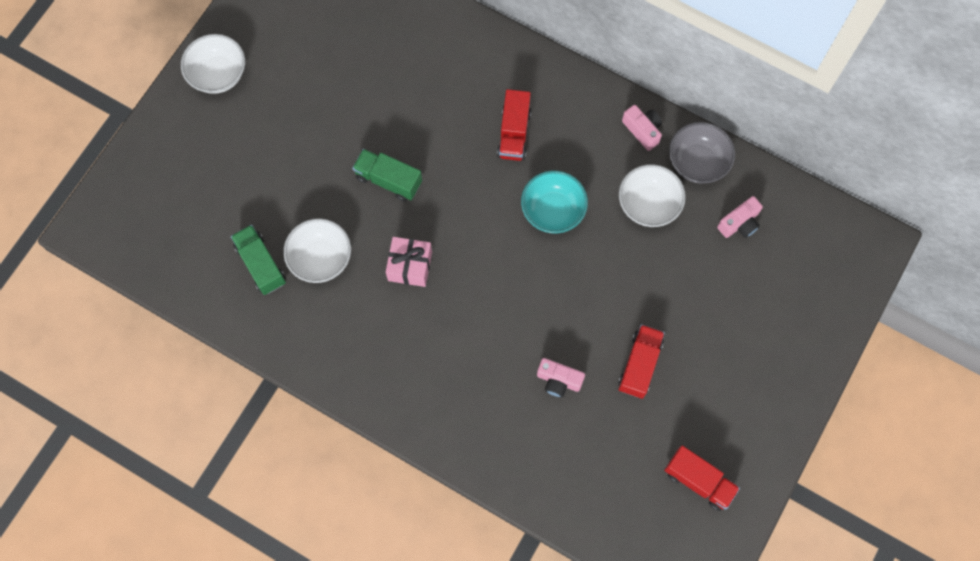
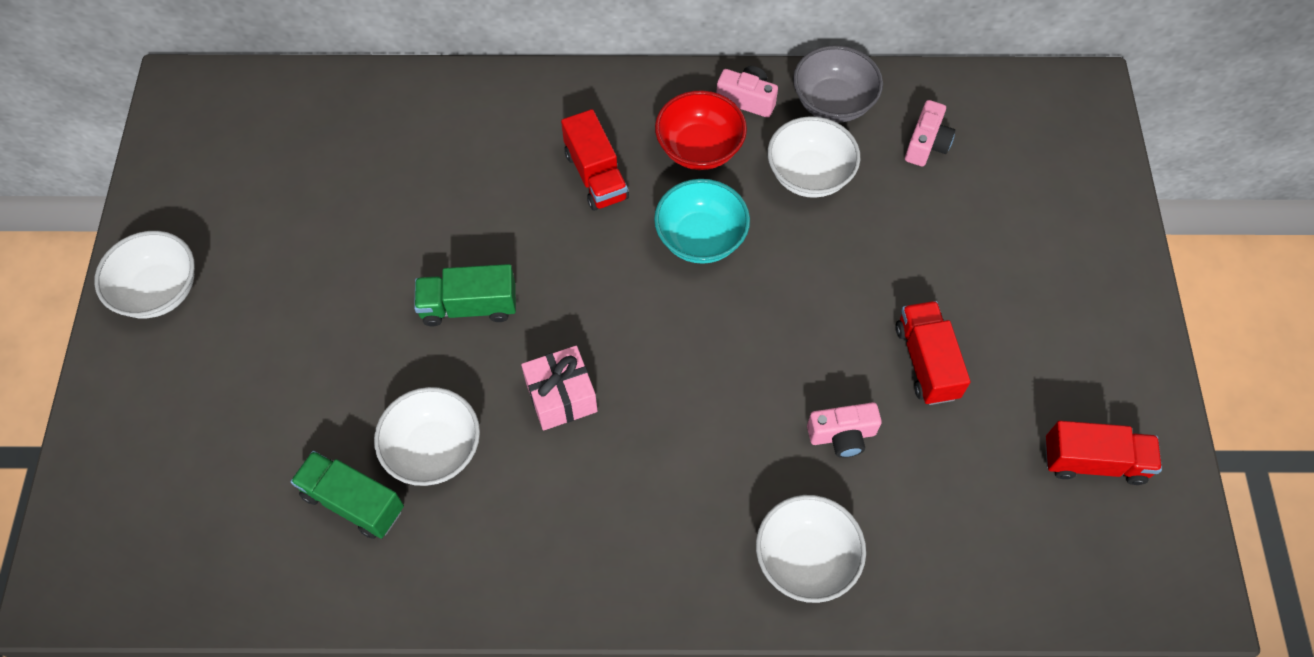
camera: 30 degrees left, 10 degrees down
none -> red bowl [655,91,747,170]
none -> white bowl [756,495,866,603]

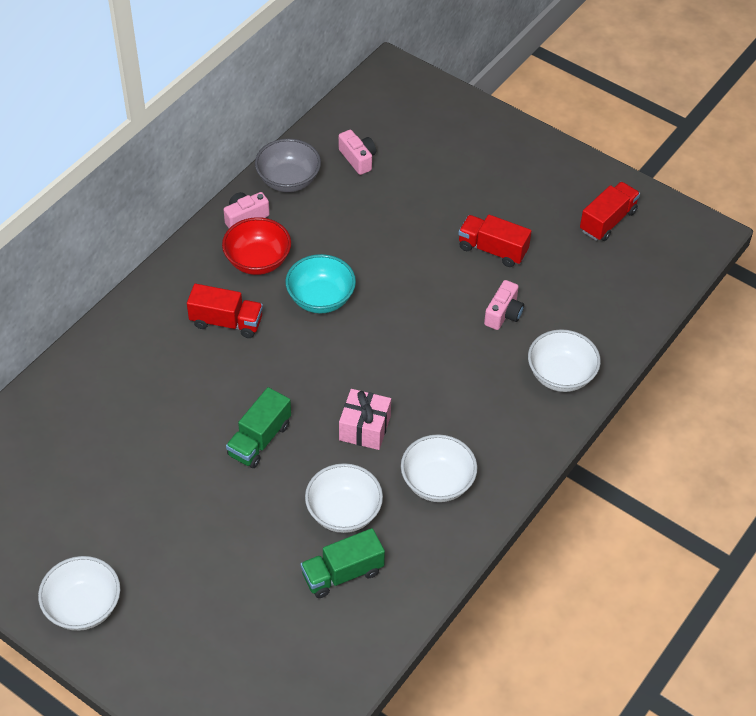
camera: 55 degrees left, 10 degrees down
white bowl [767,116,860,198] -> white bowl moved to [401,434,477,502]

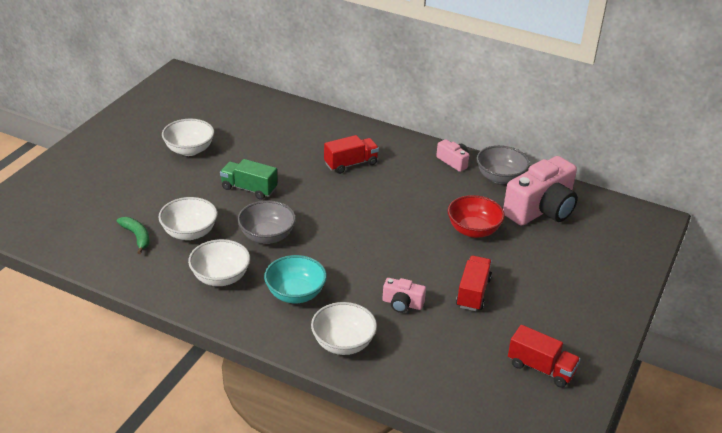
camera: 80 degrees right, 15 degrees down
white bowl [38,556,120,631] -> white bowl moved to [162,119,214,156]
red truck [187,284,263,338] -> red truck turned 120 degrees counterclockwise [324,135,379,174]
red bowl [222,217,291,275] -> red bowl moved to [448,195,505,238]
turquoise bowl [285,254,356,313] -> turquoise bowl moved to [264,255,327,303]
green truck [301,528,385,598] -> green banana [117,217,149,254]
pink camera [339,130,376,175] -> pink camera [503,156,578,226], size x2.13
pink gift [339,389,391,450] -> grey bowl [237,200,296,244]

